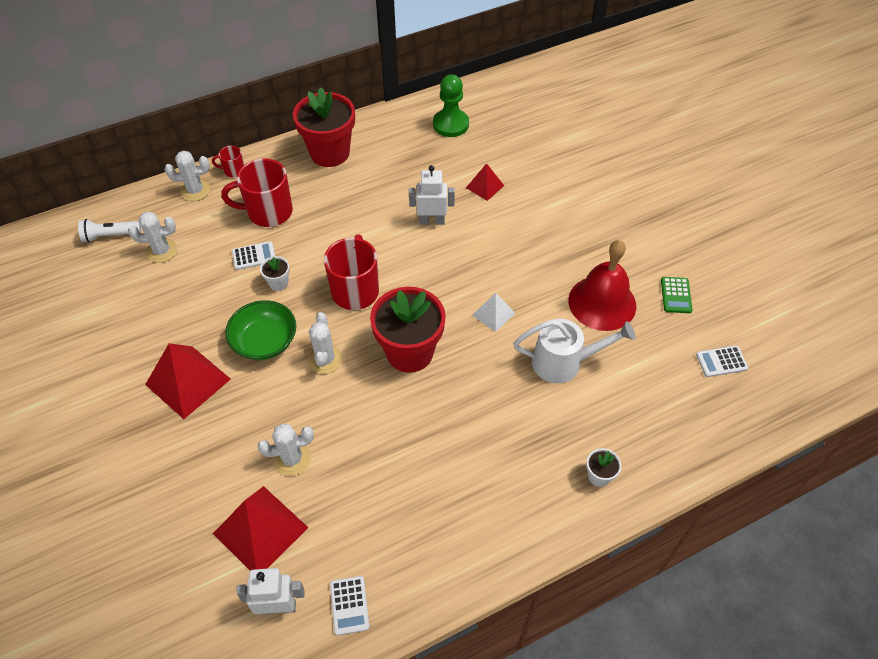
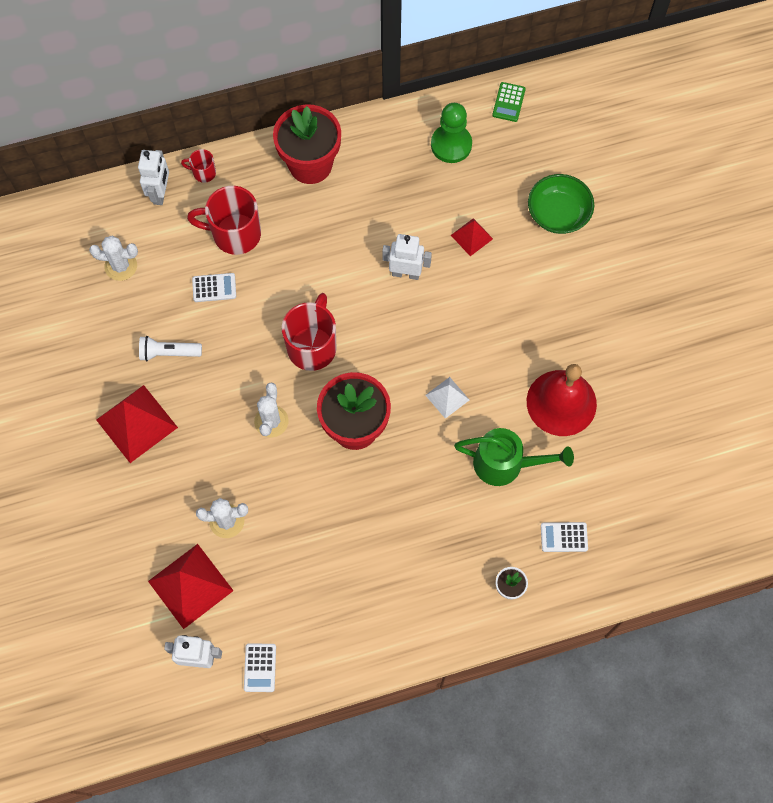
camera: 10 degrees right, 15 degrees up
white flashlight [78,219,141,243] -> white flashlight moved to [139,336,202,361]
white cactus [165,151,210,201] -> white robot [138,150,169,205]
green bowl [225,300,296,360] -> green bowl moved to [528,174,594,234]
white flower pot [260,256,290,291] -> none
white watering can [513,319,636,383] -> green watering can [454,428,574,486]
green calculator [661,277,692,313] -> green calculator moved to [492,82,526,122]
white calculator [696,346,748,377] -> white calculator moved to [541,522,588,552]

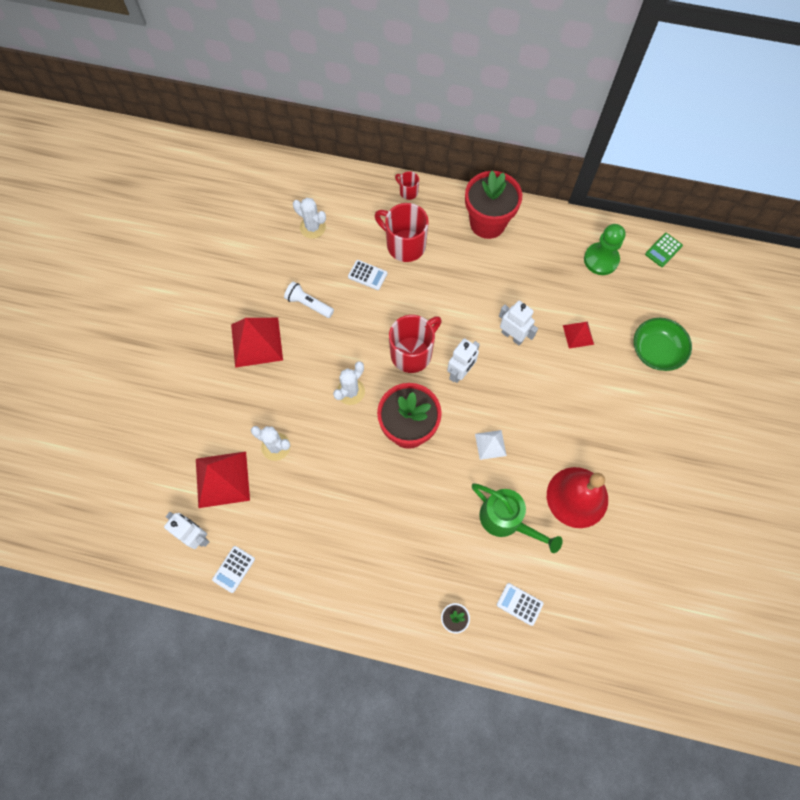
camera: 30 degrees right, 0 degrees up
white robot [138,150,169,205] -> white robot moved to [447,338,480,383]

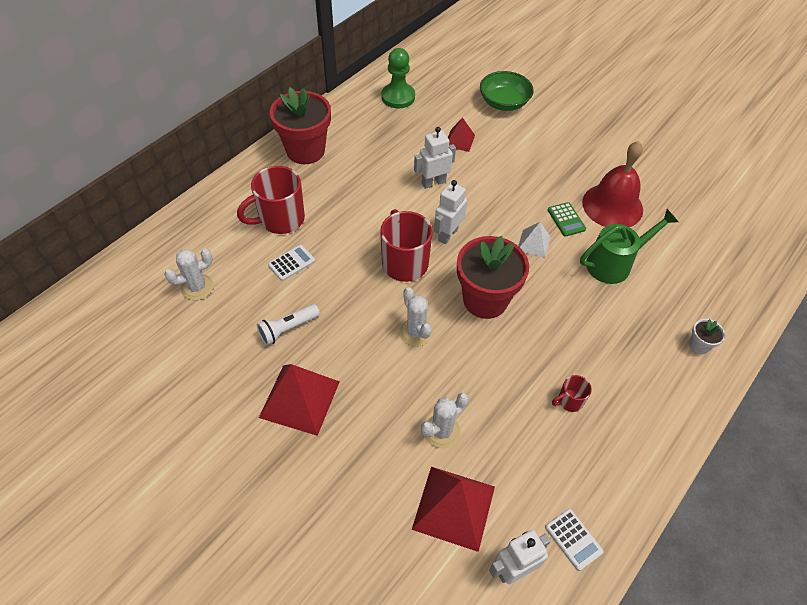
camera: 65 degrees left, 15 degrees down
red mug [395,171,419,200] -> red mug moved to [552,375,592,412]
white robot [447,338,480,383] -> white robot turned 120 degrees counterclockwise [434,180,467,244]
white calculator [497,583,544,626] -> none
green calculator [645,233,683,267] -> green calculator moved to [548,202,586,237]

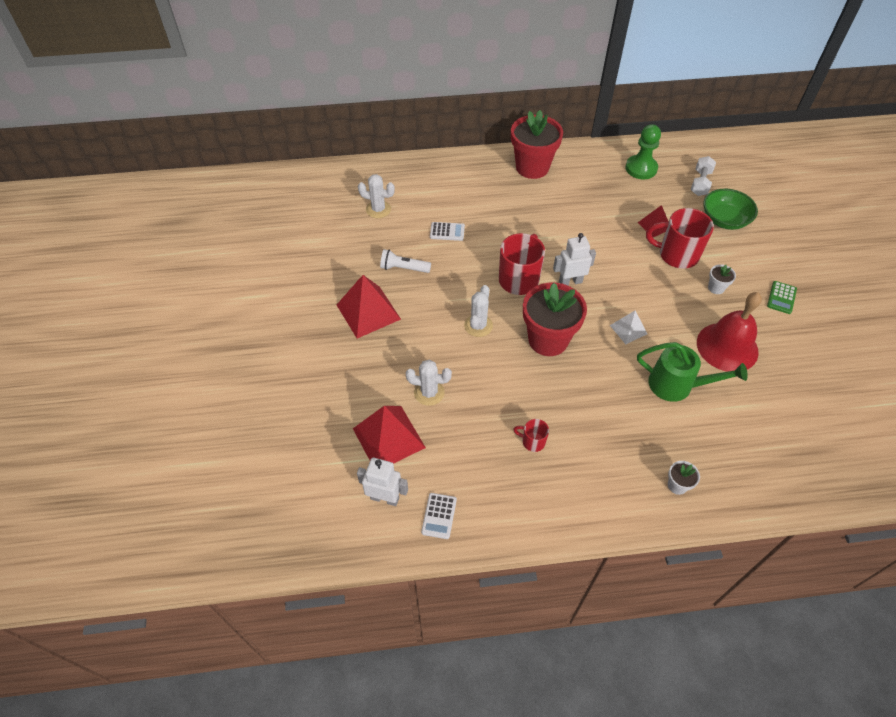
camera: 45 degrees right, 0 degrees up
red mug [237,166,305,234] -> red mug moved to [646,208,714,269]
white robot [414,127,456,189] -> none
green calculator [548,202,586,237] -> green calculator moved to [767,281,797,314]
none -> white dumbbell [691,156,716,196]
none -> white flower pot [708,264,736,294]

